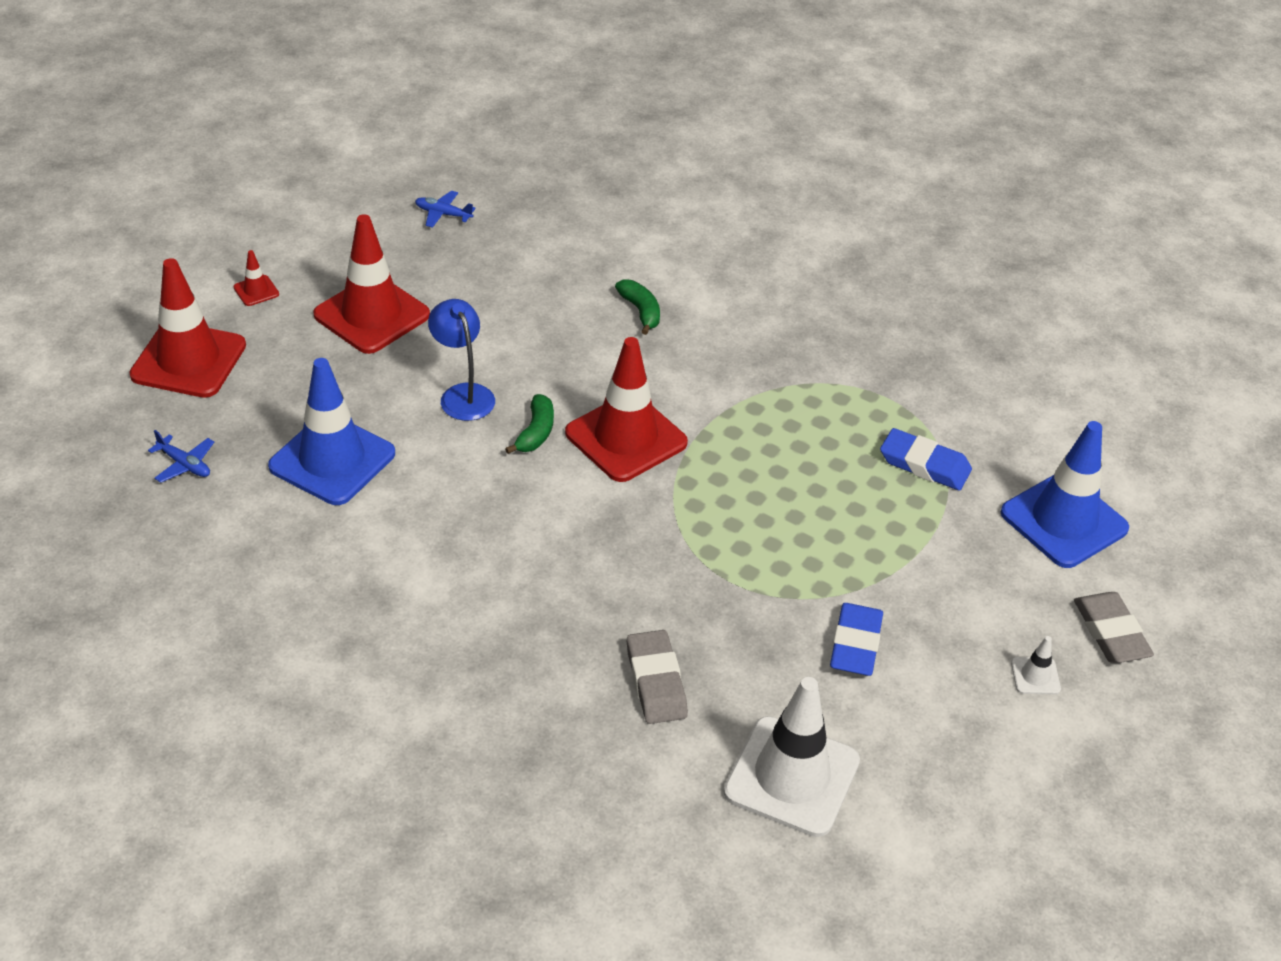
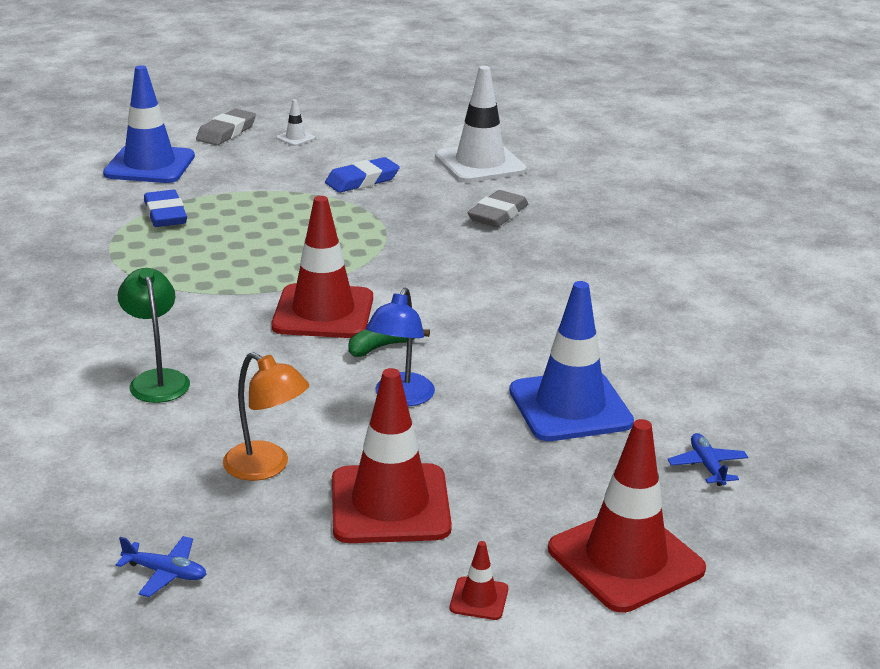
camera: 135 degrees left, 15 degrees down
blue plane [415,191,476,228] -> blue plane turned 45 degrees counterclockwise [116,536,207,597]
green banana [615,280,660,335] -> green lamp [118,268,190,403]
none -> orange lamp [223,352,309,481]

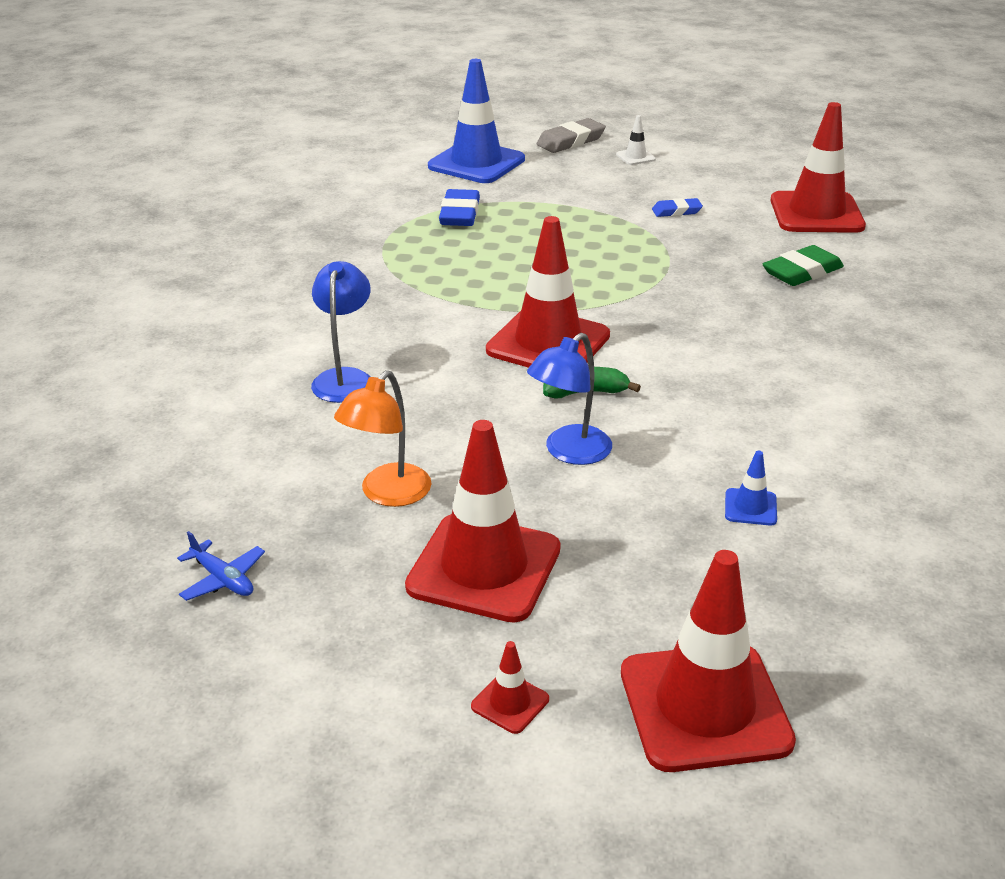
camera: 25 degrees right, 5 degrees up
green lamp [118,268,190,403] -> blue lamp [311,261,370,403]
orange lamp [223,352,309,481] -> orange lamp turned 60 degrees clockwise [334,370,431,507]
blue eraser [325,157,400,193] -> blue eraser [652,198,703,217], size x0.61
white traffic cone [435,66,527,182] -> red traffic cone [770,102,866,233]
grey eraser [467,190,528,227] -> green eraser [763,245,844,286]
blue traffic cone [509,281,634,441] -> blue traffic cone [725,451,777,525], size x0.42
blue plane [668,433,748,486] -> none

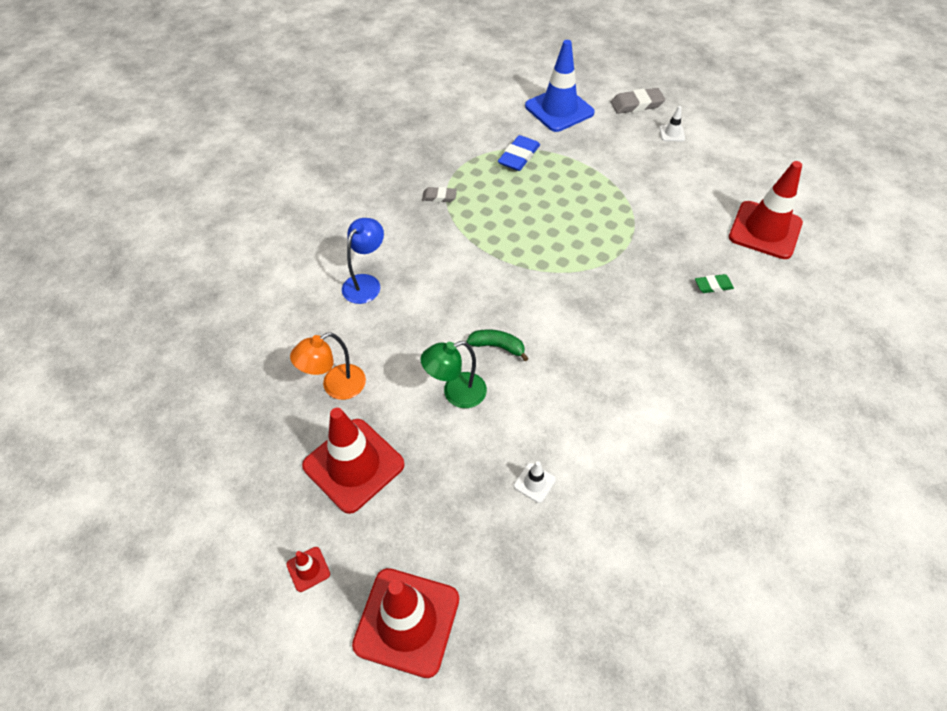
camera: 25 degrees right, 20 degrees up
blue plane [177,531,265,601] -> none
red traffic cone [486,216,610,368] -> none
blue lamp [527,333,612,465] -> green lamp [421,341,487,408]
blue eraser [652,198,703,217] -> none
blue traffic cone [725,451,777,525] -> white traffic cone [514,461,556,503]
green eraser [763,245,844,286] -> green eraser [695,274,734,293], size x0.61
none -> grey eraser [422,187,457,202]

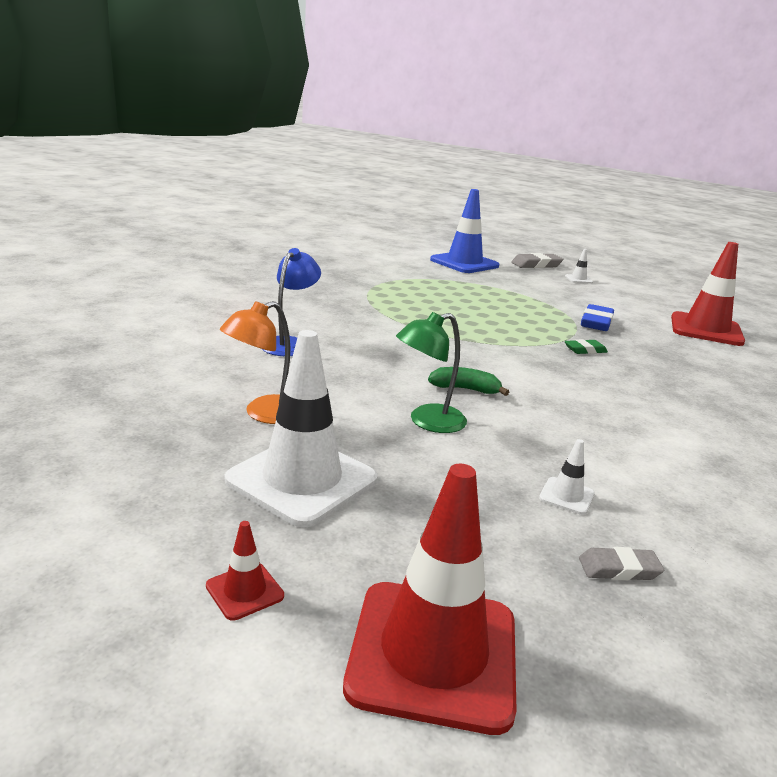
camera: 10 degrees left, 30 degrees down
red traffic cone [302,408,405,514] -> white traffic cone [225,330,377,528]
grey eraser [422,187,457,202] -> grey eraser moved to [579,547,664,581]
blue eraser [498,135,540,171] -> blue eraser moved to [581,304,614,331]
green eraser [695,274,734,293] -> green eraser moved to [565,339,608,354]

